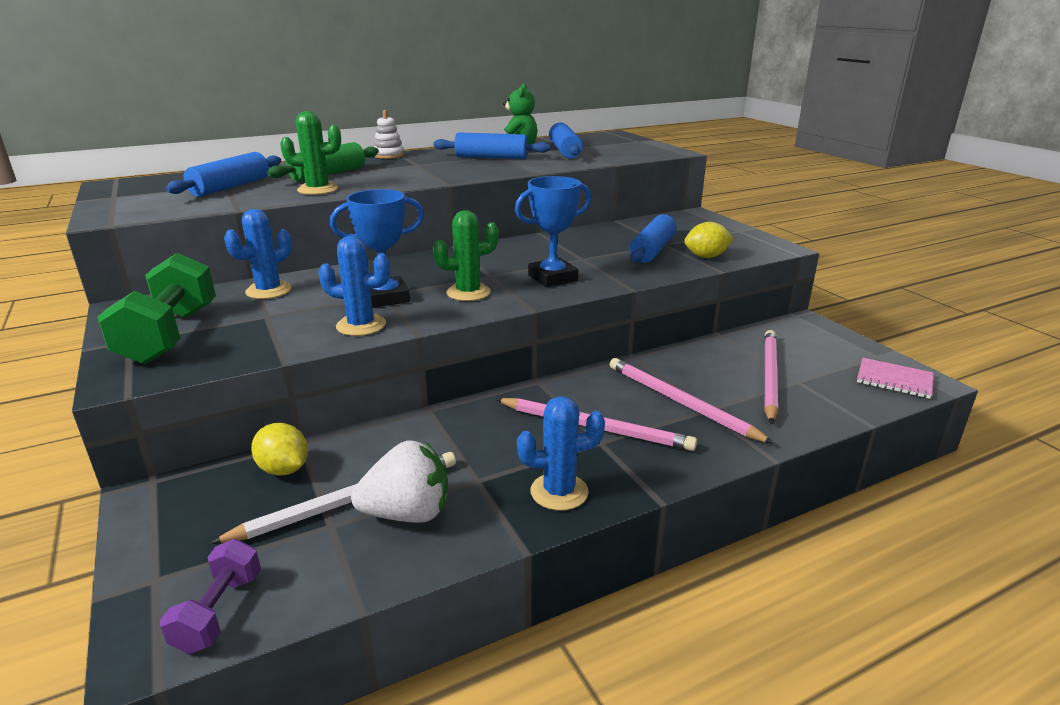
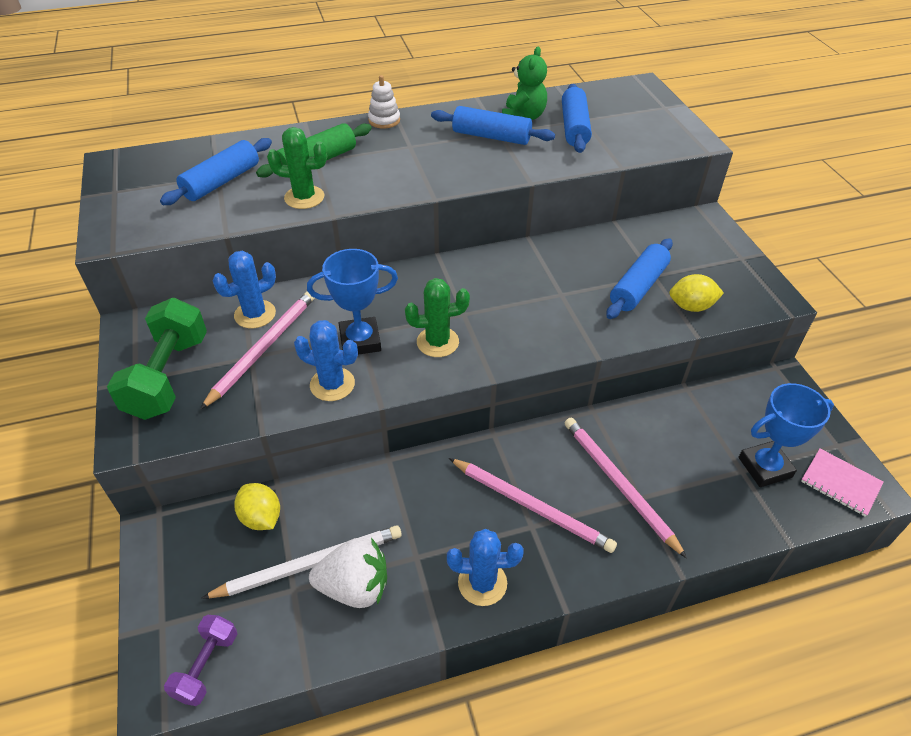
camera: 10 degrees right, 20 degrees up
blue trophy [515,176,591,287] -> blue trophy moved to [738,383,834,487]
pink pencil [764,330,778,424] -> pink pencil moved to [200,291,315,410]

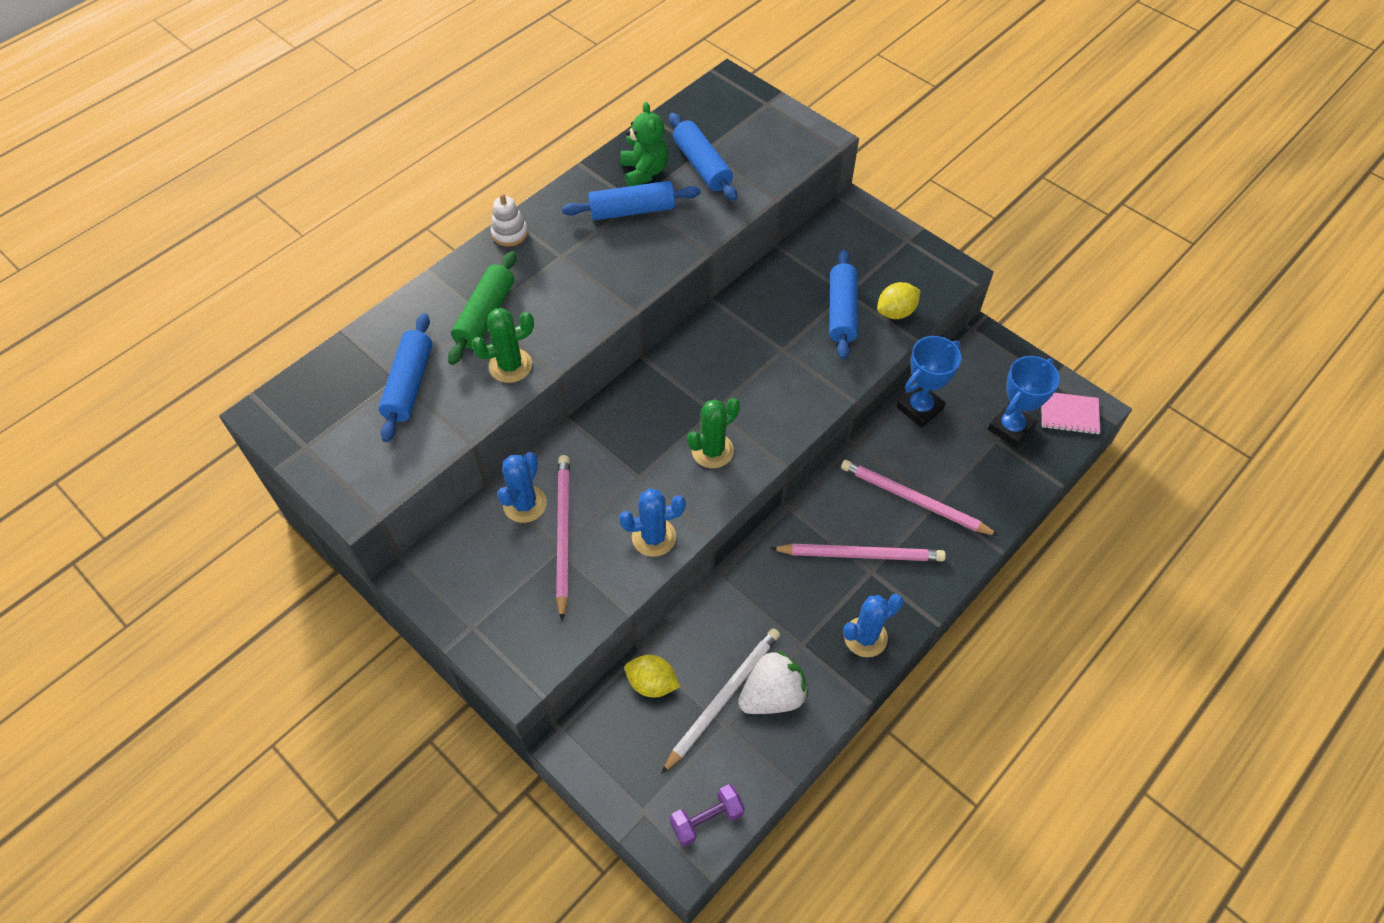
camera: 30 degrees left, 10 degrees up
green dumbbell [107,298,207,420] -> none
purple dumbbell [164,615,237,706] -> purple dumbbell turned 75 degrees clockwise [670,784,745,846]
blue trophy [307,249,398,355] -> blue trophy moved to [897,336,961,428]

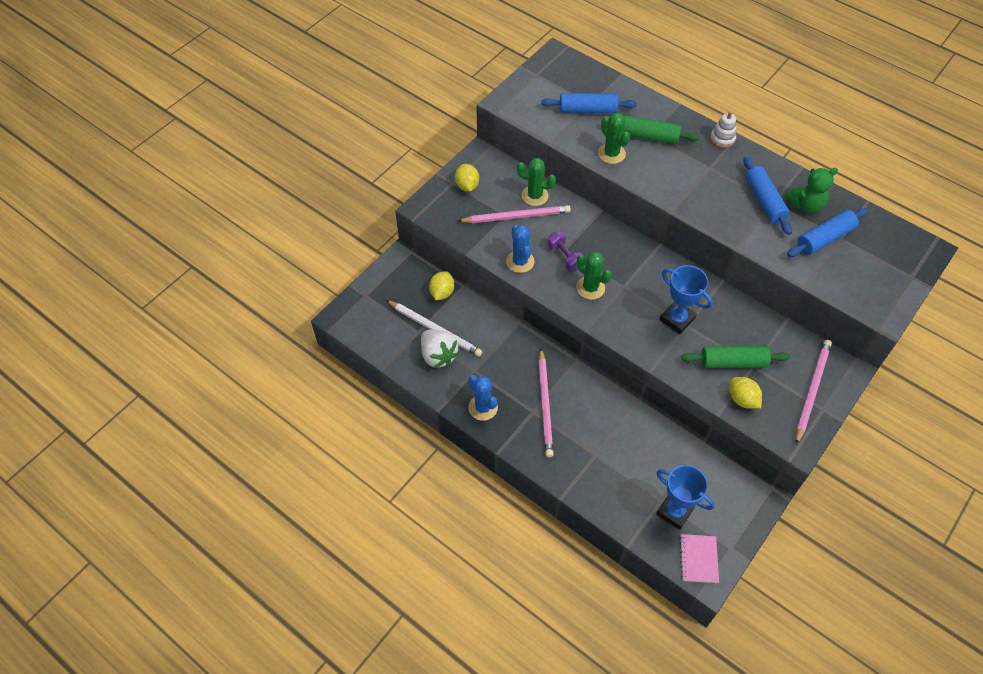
camera: 85 degrees right, 0 degrees up
blue cactus [497,452,547,523] -> green cactus [517,158,556,206]
purple dumbbell [670,784,745,846] -> purple dumbbell moved to [547,231,583,271]
blue rolling pin [829,250,858,360] -> green rolling pin [681,346,790,368]
pink pencil [841,460,999,536] -> pink pencil moved to [796,340,832,445]
blue trophy [897,336,961,428] -> blue trophy moved to [659,265,713,334]
none -> yellow lemon [455,164,479,192]

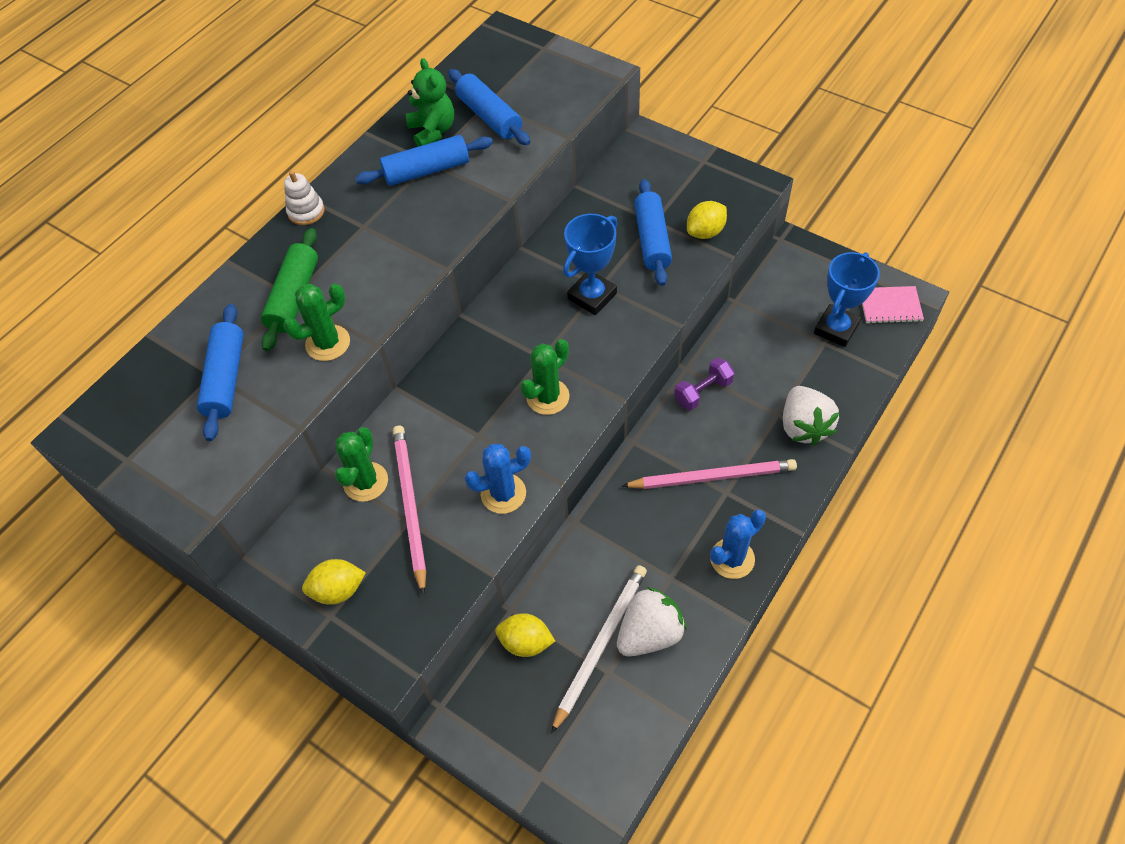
camera: 90 degrees left, 0 degrees up
purple dumbbell [547,231,583,271] -> purple dumbbell moved to [674,358,735,410]
green rolling pin [681,346,790,368] -> blue rolling pin [634,179,672,286]
pink pencil [796,340,832,445] -> none
none -> white strawberry [783,386,839,446]

